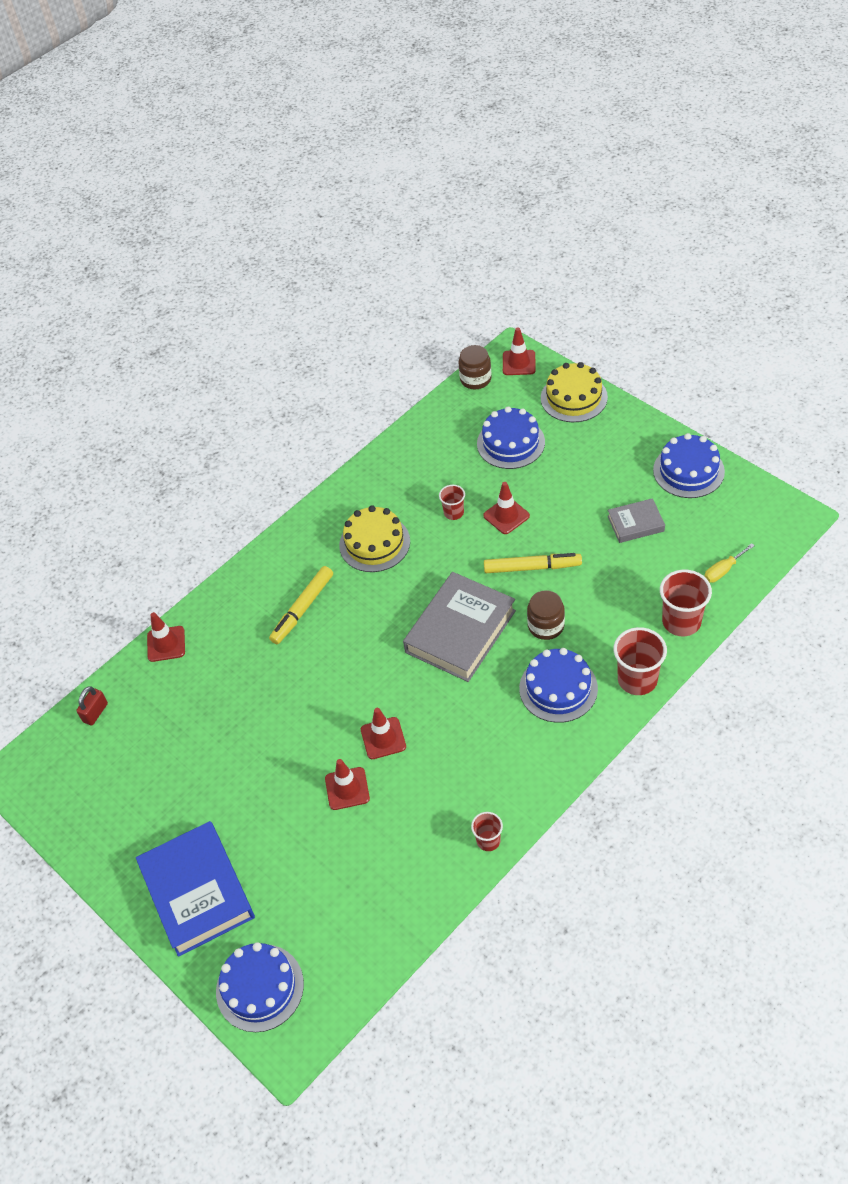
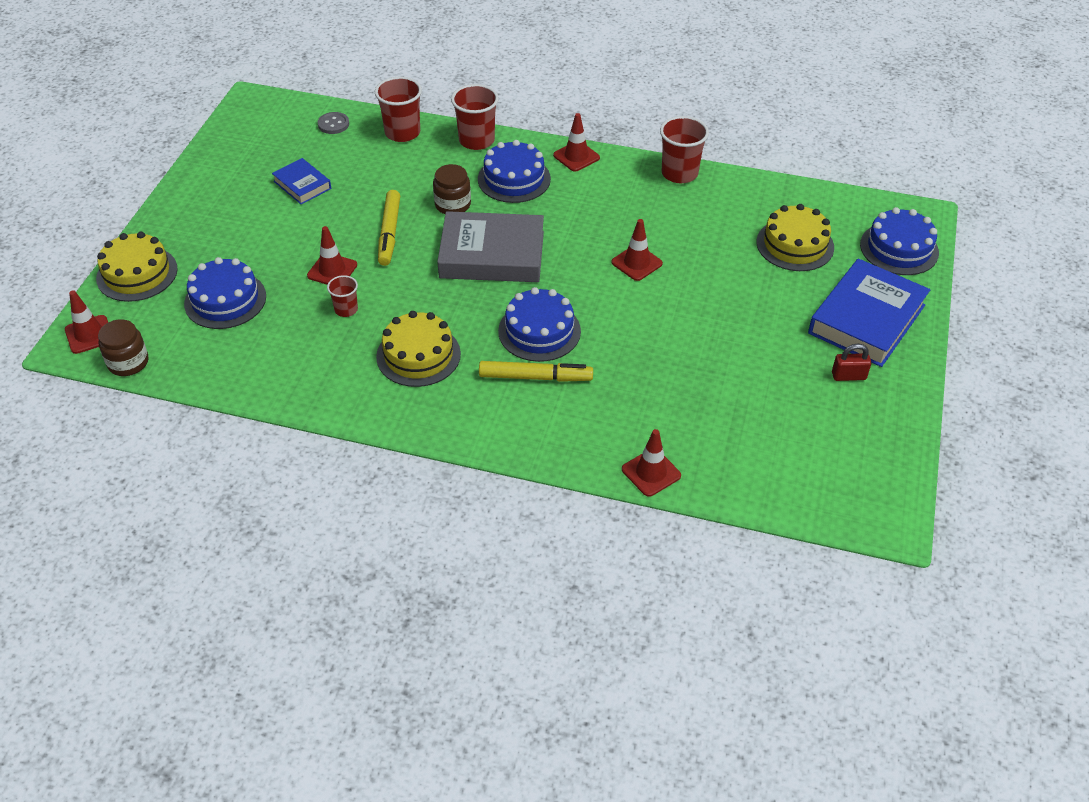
camera: 125 degrees left, 5 degrees down
red padlock [76,686,108,726] -> red padlock moved to [832,344,871,381]
red traffic cone [325,759,370,810] -> red traffic cone moved to [553,113,600,172]
red cup [471,812,503,851] -> red cup [660,116,709,183], size x1.77
yellow marker [484,553,582,573] -> yellow marker turned 150 degrees counterclockwise [378,190,400,266]
grey book [608,498,665,543] -> blue book [272,158,331,204]
blue cake [653,433,725,498] -> blue cake moved to [498,287,581,362]
yellow screwdriver [704,543,755,583] -> grey button [318,112,349,134]
none -> yellow cake [757,204,834,271]

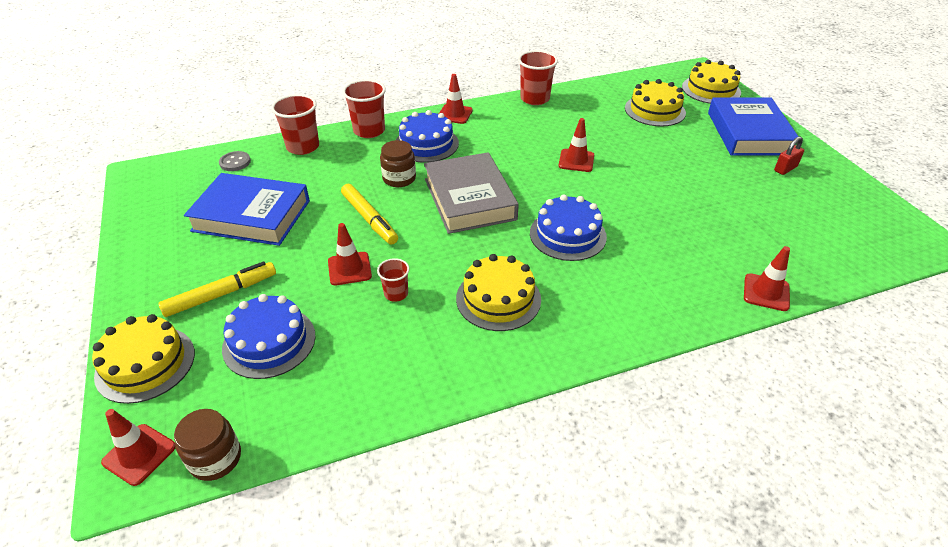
camera: 35 degrees left, 5 degrees down
blue book [272,158,331,204] -> blue book [184,173,310,246], size x1.94
grey book [437,211,544,282] -> grey book turned 75 degrees counterclockwise [424,152,519,234]
yellow marker [479,361,593,382] -> yellow marker moved to [158,262,276,317]
blue cake [860,207,939,275] -> yellow cake [682,60,741,104]

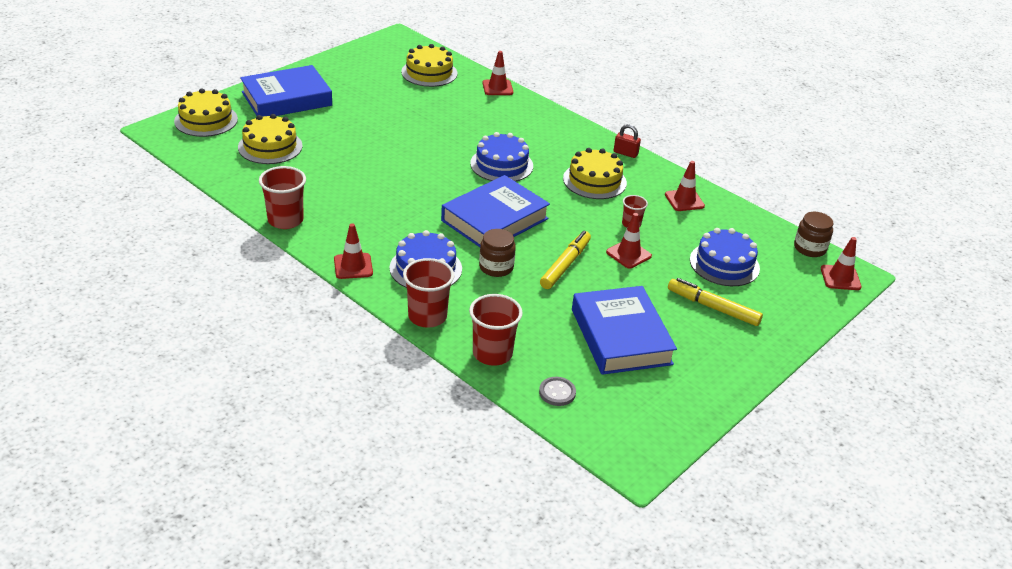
camera: 120 degrees left, 5 degrees down
yellow cake [92,314,195,404] -> yellow cake moved to [401,44,457,87]
grey book [424,152,519,234] -> blue book [441,175,550,247]
red traffic cone [558,118,594,172] -> red traffic cone moved to [665,161,705,211]
red padlock [774,136,804,175] -> red padlock moved to [614,124,641,158]

